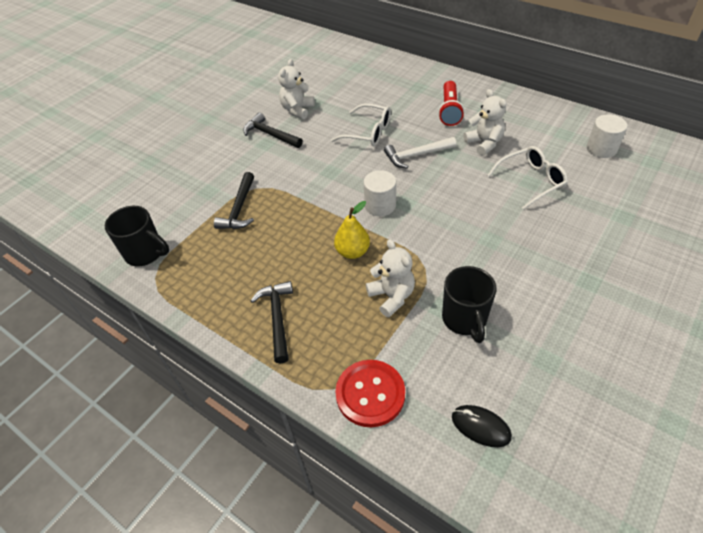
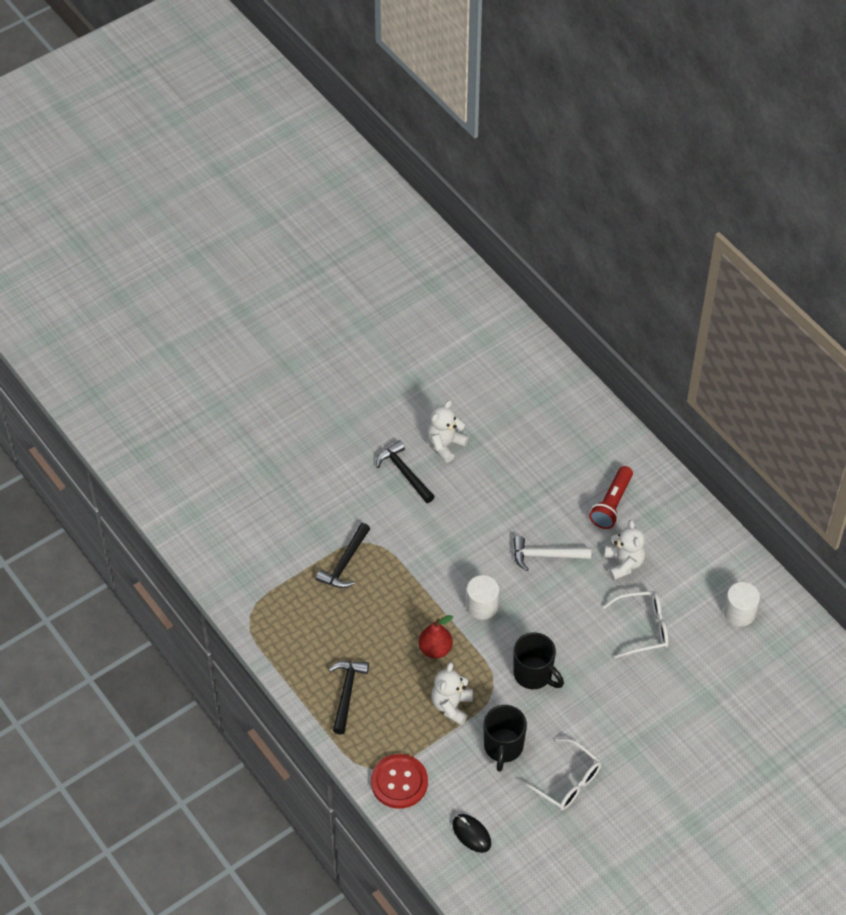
camera: 15 degrees right, 5 degrees up
black mug [105,206,169,266] -> black mug moved to [513,632,564,689]
white glasses [331,103,391,146] -> white glasses moved to [518,738,601,810]
yellow pear [334,201,370,259] -> red pear [418,615,453,658]
white teddy bear [366,239,415,317] -> white teddy bear turned 150 degrees counterclockwise [431,662,473,725]

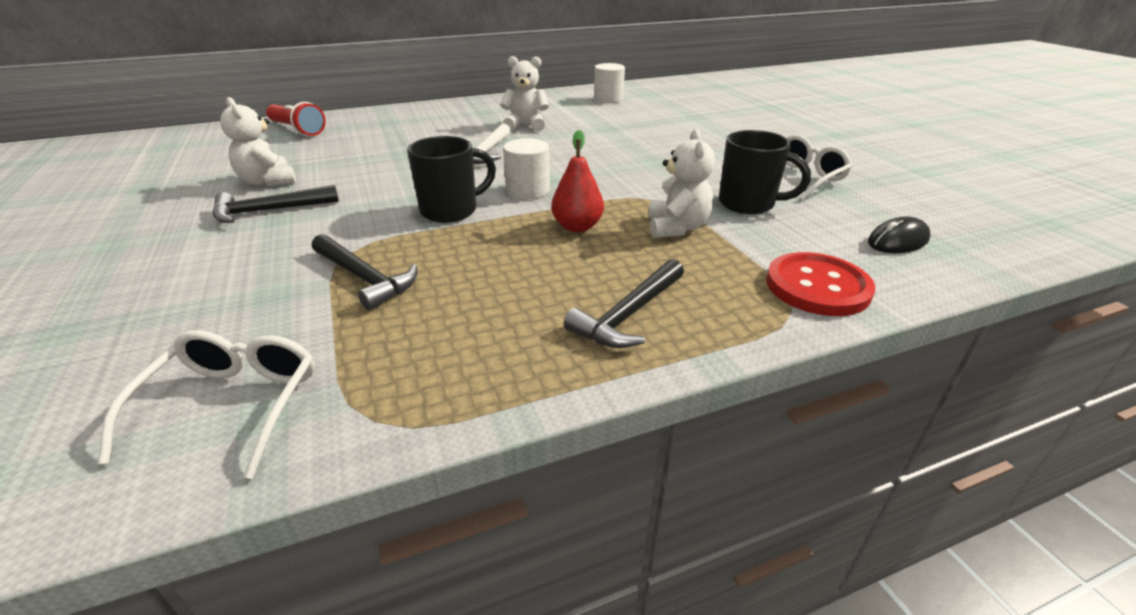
camera: 75 degrees left, 20 degrees down
black hammer [328,661,369,734] -> black hammer turned 75 degrees counterclockwise [564,259,684,348]
white teddy bear [431,662,473,725] -> white teddy bear turned 120 degrees counterclockwise [648,129,715,238]
black mug [513,632,564,689] -> black mug moved to [407,136,496,223]
red flashlight [589,466,633,529] -> red flashlight moved to [266,102,326,136]
white glasses [603,591,668,658] -> white glasses moved to [98,330,315,479]

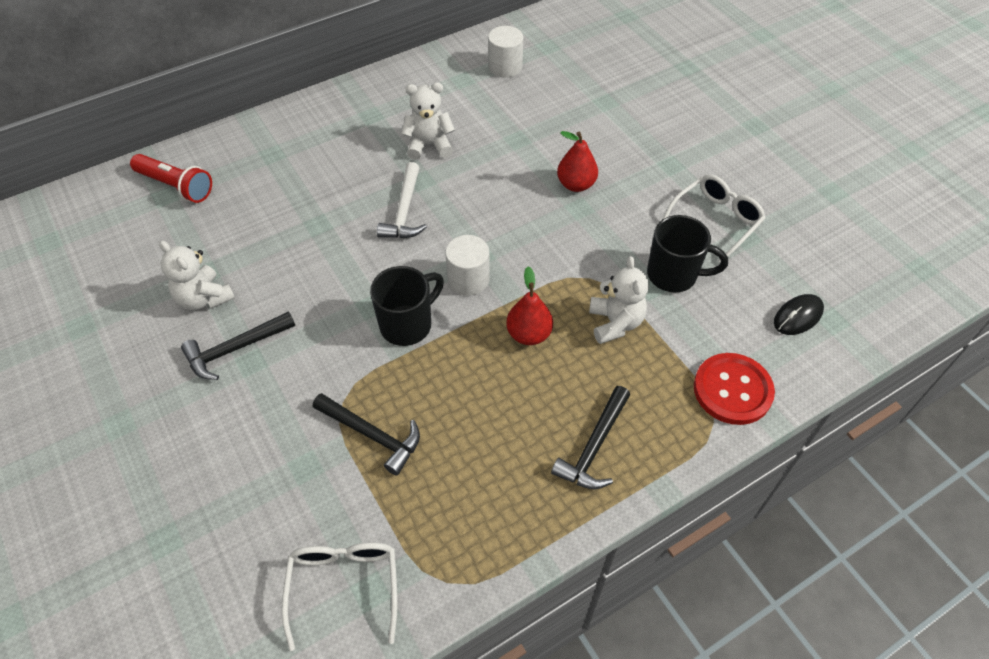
camera: 10 degrees left, 20 degrees up
none -> red pear [557,131,598,192]

